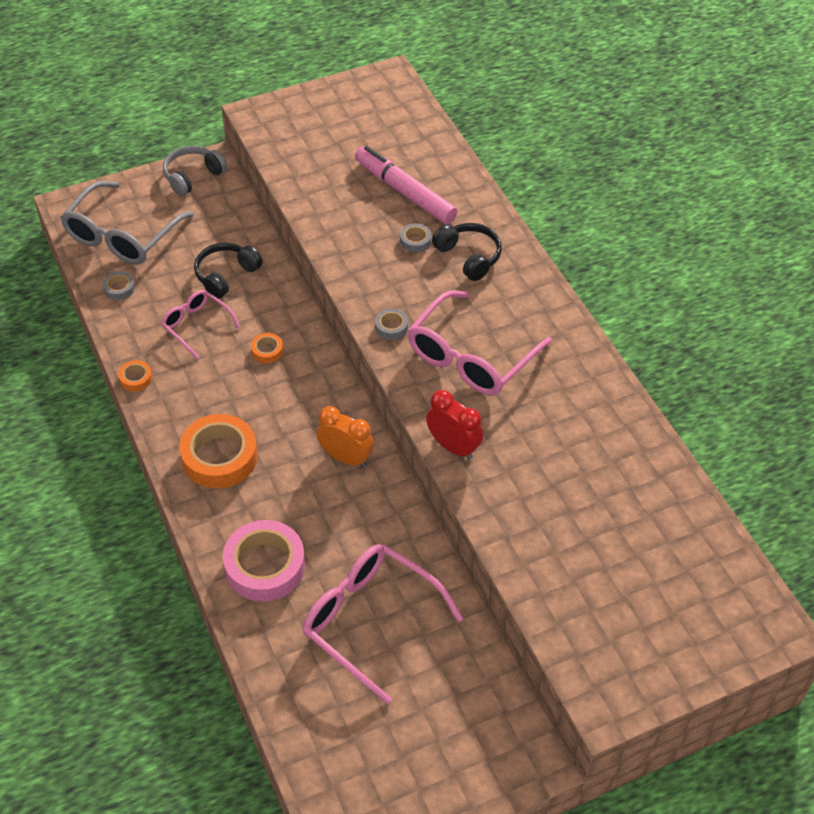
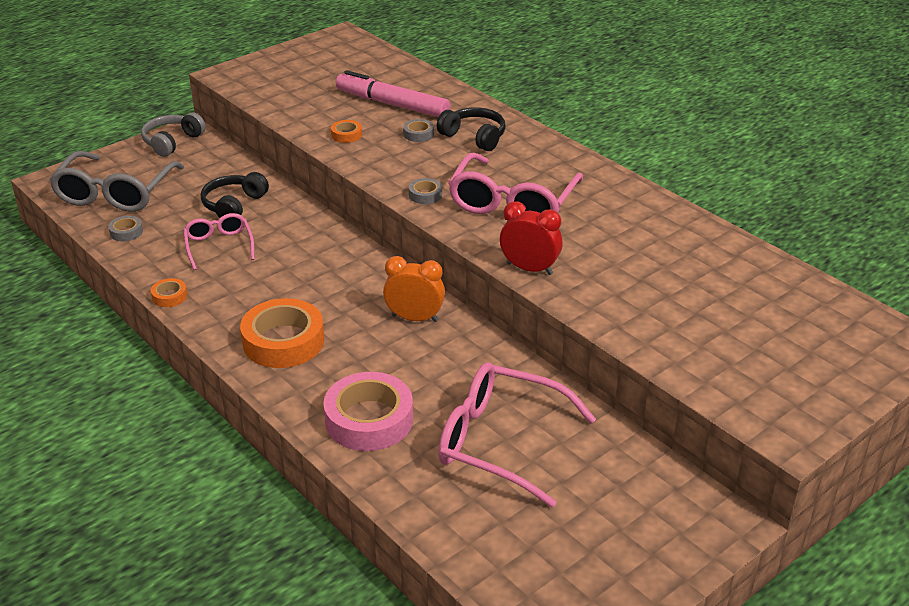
camera: 15 degrees left, 15 degrees down
pink glasses [161,290,241,359] -> pink glasses turned 45 degrees clockwise [183,213,255,270]
orange tape [251,333,283,363] -> orange tape moved to [331,120,362,143]

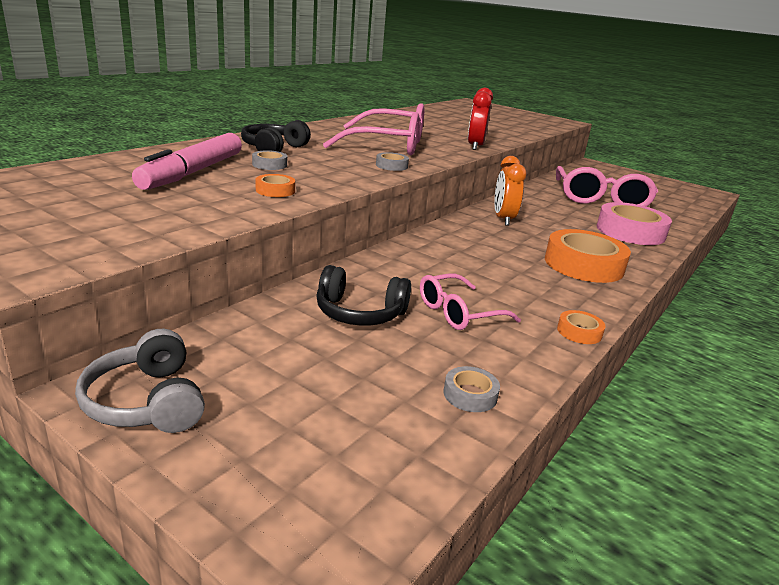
camera: 105 degrees left, 10 degrees down
grey glasses [49,151,184,212] -> none
grey headphones [141,112,206,157] -> grey headphones turned 45 degrees clockwise [75,329,205,433]

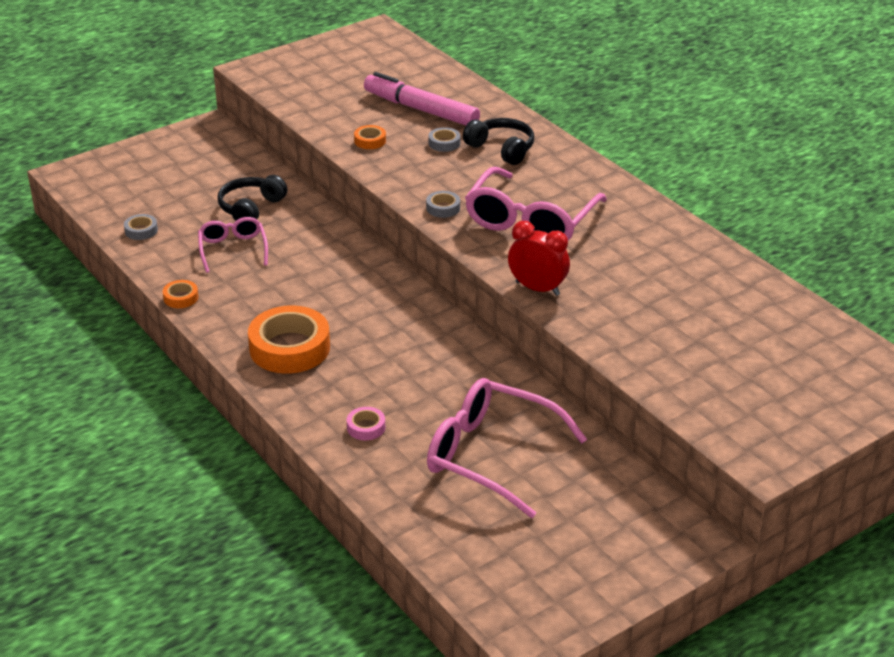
camera: 110 degrees right, 10 degrees up
grey headphones [75,329,205,433] -> none
orange clock [494,156,527,226] -> none
pink tape [596,202,672,245] -> pink tape [347,407,385,440], size x0.45

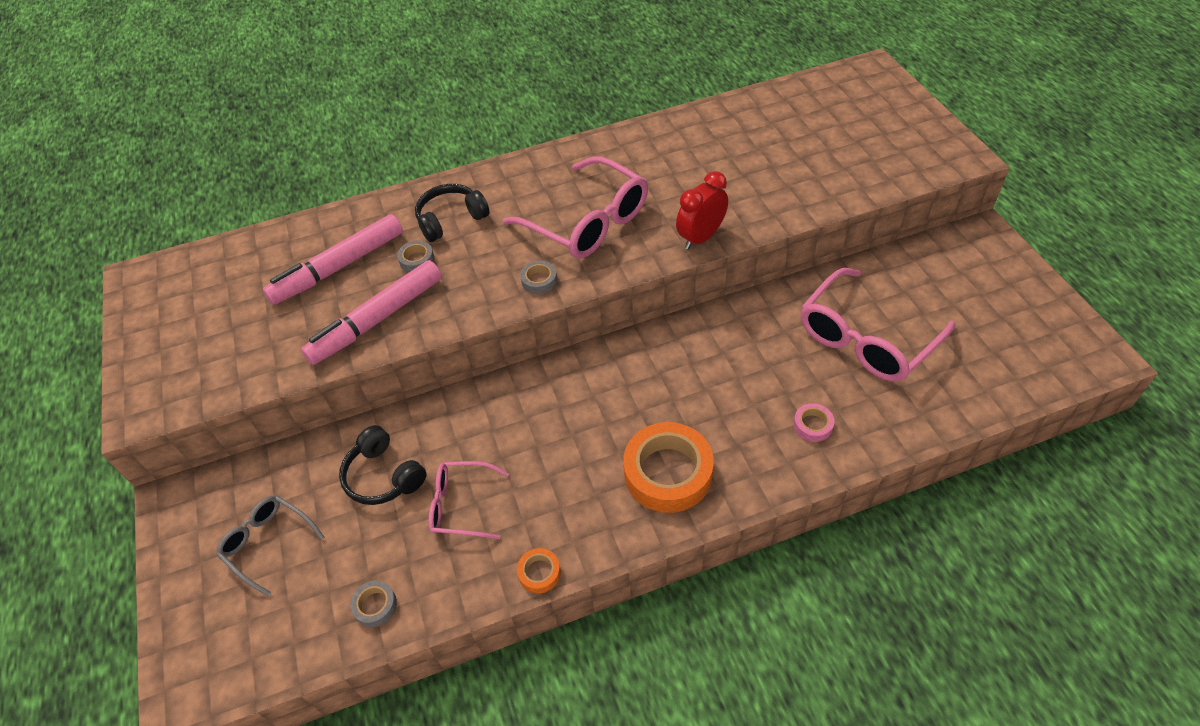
camera: 70 degrees left, 15 degrees up
orange tape [354,125,386,149] -> pink marker [301,260,442,365]
none -> grey glasses [216,495,325,596]

